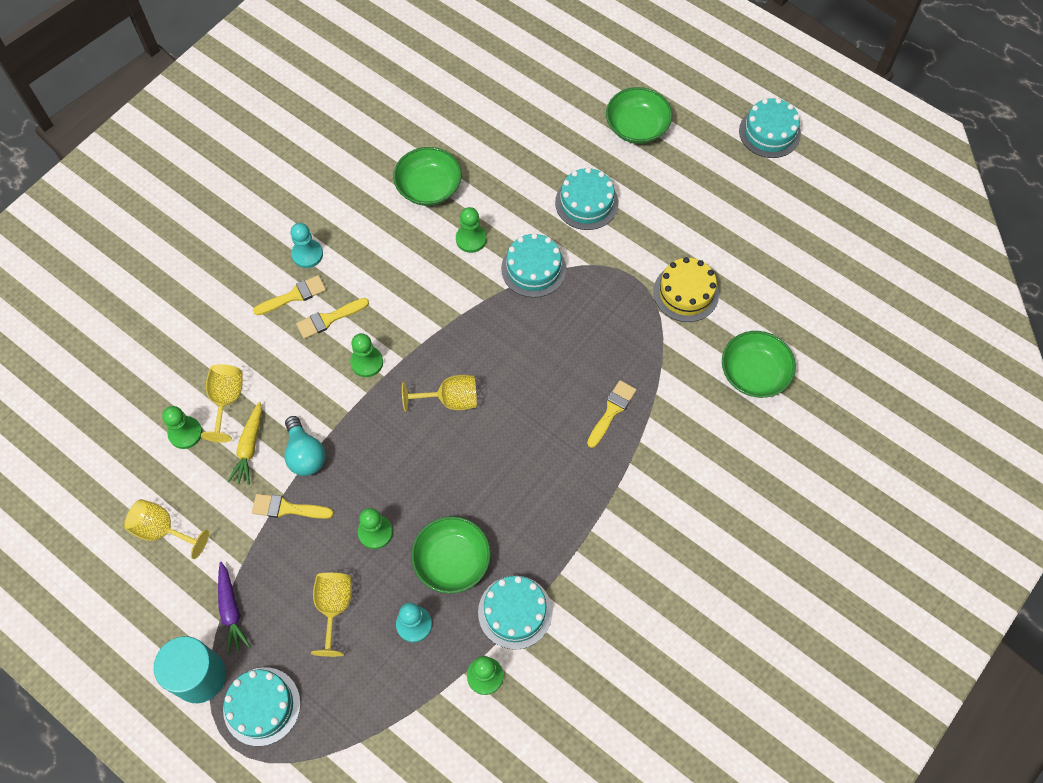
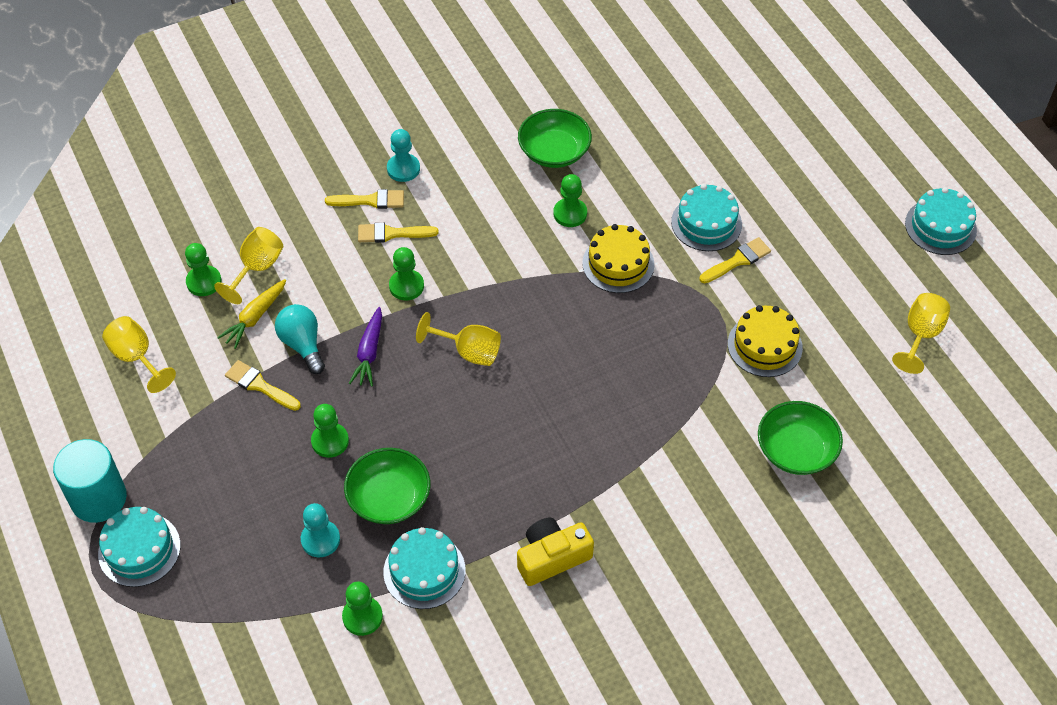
camera: 25 degrees right, 10 degrees down
purple carrot [218,562,251,655] -> purple carrot moved to [349,307,382,387]
turquoise light bulb [284,416,325,476] -> turquoise light bulb turned 150 degrees clockwise [275,304,325,374]
yellow goblet [311,573,352,657] -> yellow goblet moved to [892,293,950,374]
turquoise cake [501,233,566,298] -> yellow cake [582,224,655,293]
yellow brush [587,380,637,448] -> yellow brush moved to [700,237,771,283]
green bowl [606,87,672,144] -> none
none -> yellow camera [517,518,594,586]

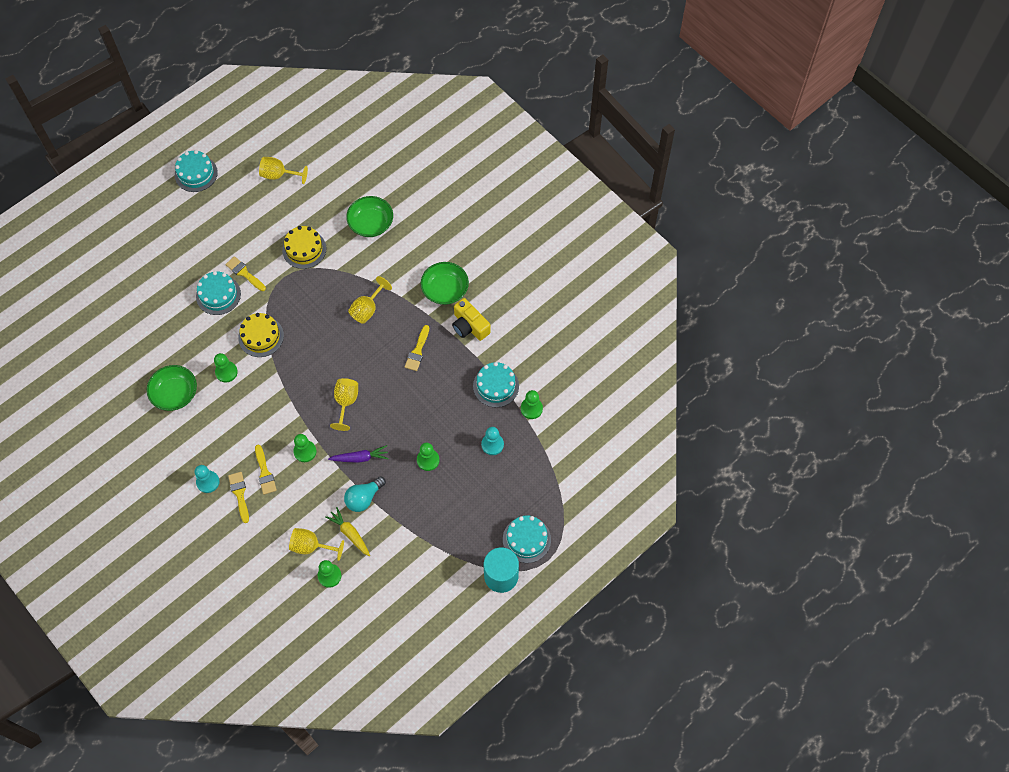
camera: 105 degrees left, 10 degrees up
yellow goblet [102,316,176,393] -> yellow goblet moved to [348,276,392,324]
yellow carrot [217,279,286,349] -> yellow carrot turned 150 degrees counterclockwise [325,507,370,556]
yellow brush [225,360,301,411] -> yellow brush moved to [405,325,429,371]
green bowl [344,448,430,524] -> green bowl moved to [421,262,469,305]

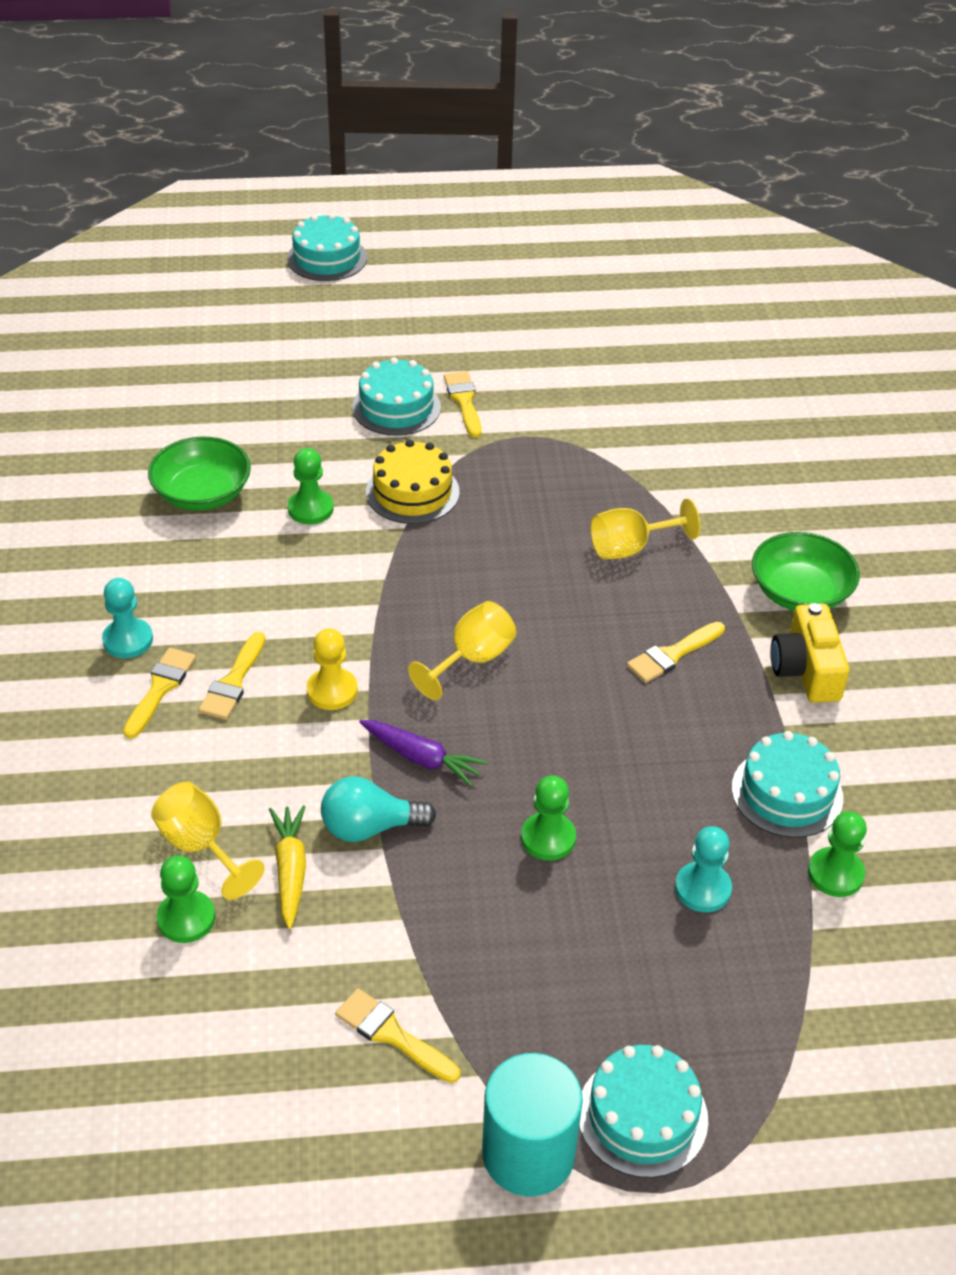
camera: 35 degrees right, 20 degrees down
turquoise cake [175,150,218,192] -> turquoise cake moved to [287,213,367,281]
yellow goblet [259,157,308,184] -> none
yellow cake [282,226,326,269] -> none
green pawn [293,434,317,462] -> yellow pawn [306,628,358,710]
green bowl [346,196,393,237] -> none
none -> yellow brush [335,988,460,1083]

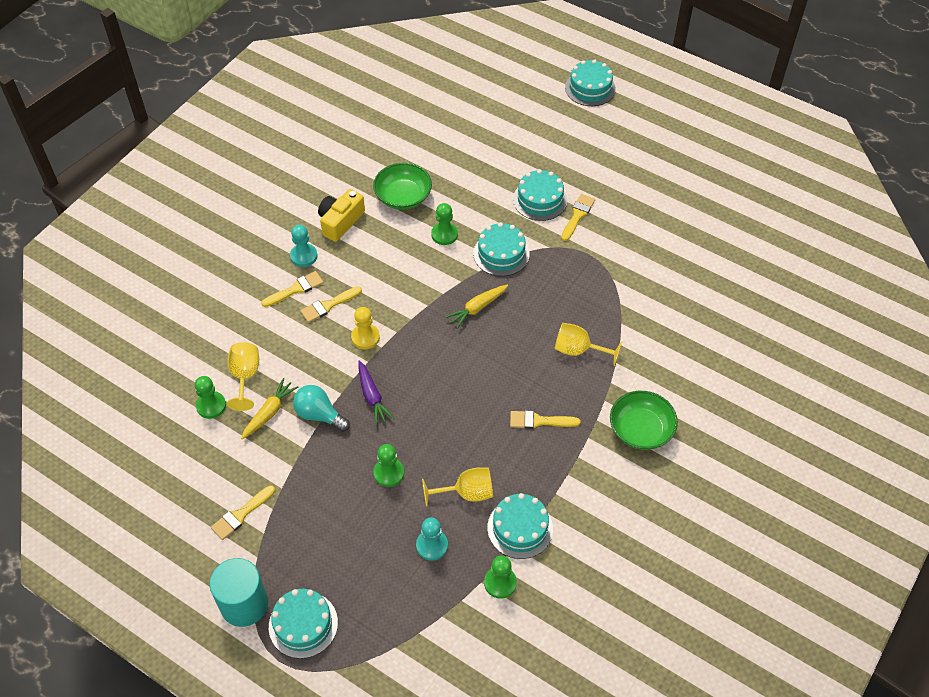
camera: 40 degrees right, 10 degrees up
yellow brush [335,988,460,1083] -> yellow brush turned 120 degrees counterclockwise [211,485,275,540]
yellow cake [366,440,460,524] -> turquoise cake [473,222,530,276]
yellow goblet [408,601,517,700] -> yellow goblet moved to [422,467,493,507]
yellow camera [771,603,849,703] -> yellow camera moved to [318,189,365,242]
none -> yellow carrot [446,284,508,329]

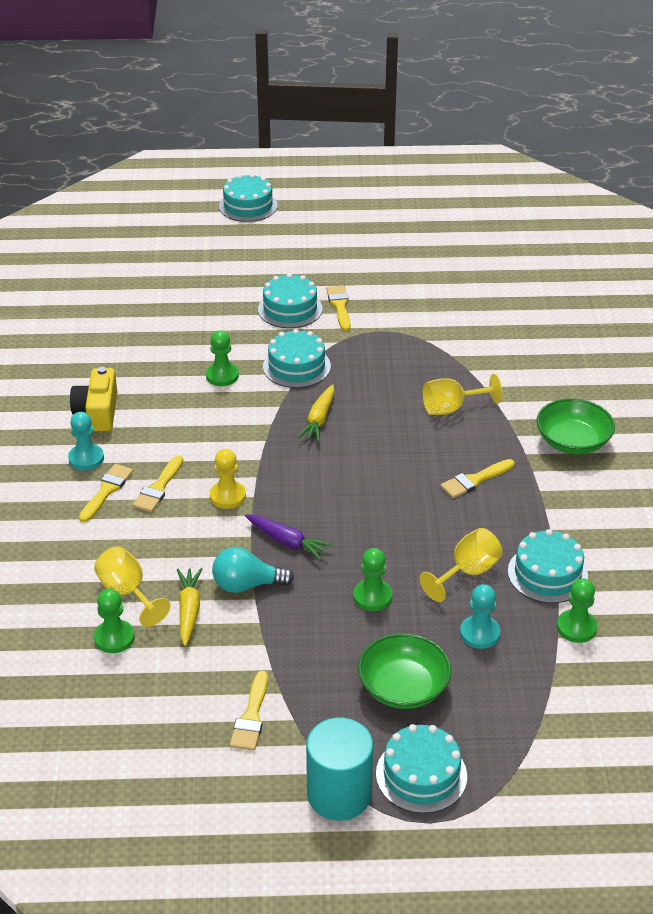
camera: 35 degrees left, 15 degrees down
green bowl [373,163,432,210] -> green bowl moved to [358,633,451,709]

